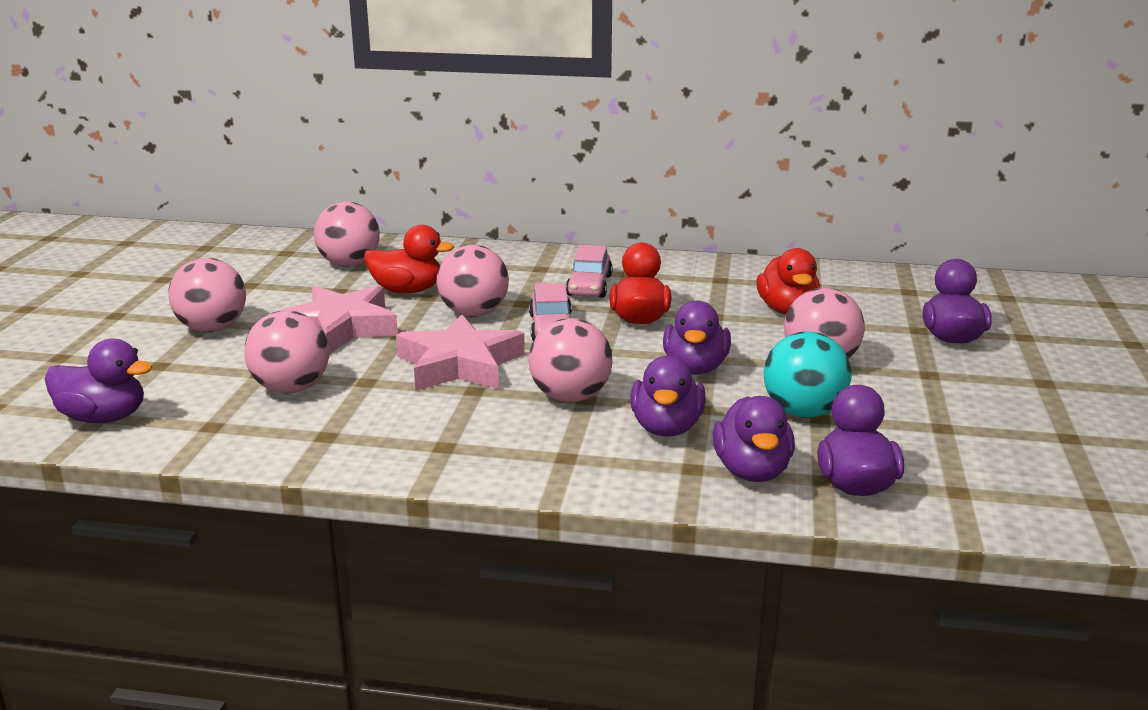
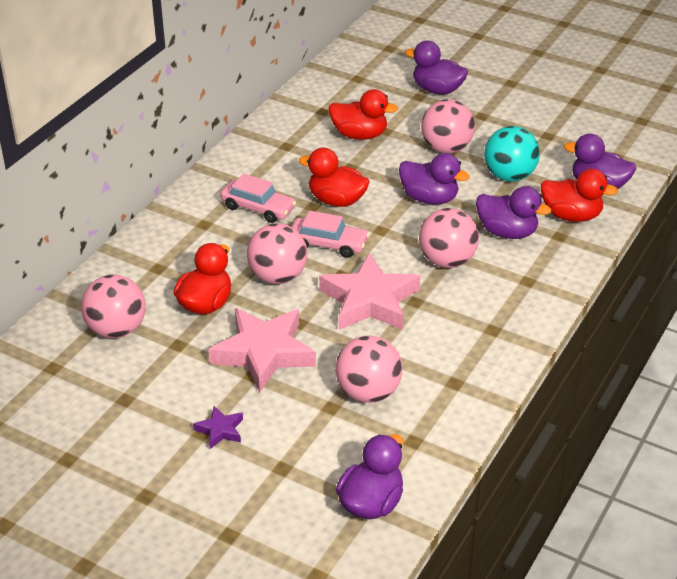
camera: 70 degrees left, 15 degrees up
pink ball [168,258,246,332] -> purple star [193,406,243,449]
purple duck [712,396,795,482] -> red duck [541,169,618,222]

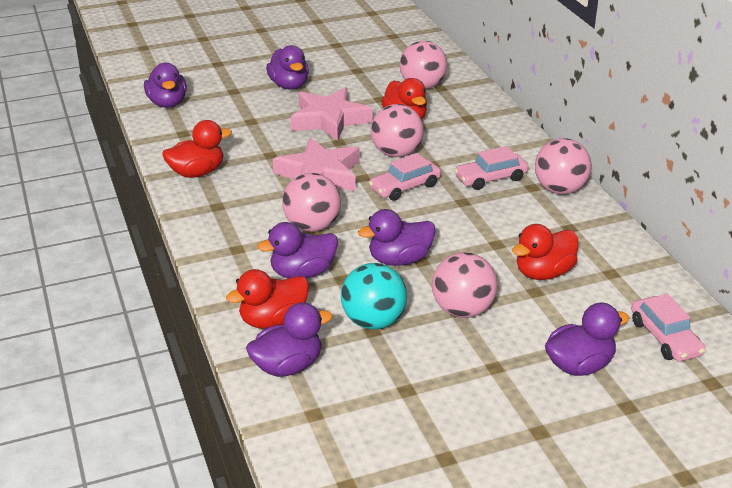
camera: 130 degrees right, 5 degrees down
purple star [193,406,243,449] -> purple duck [266,45,309,90]
red duck [299,148,370,207] -> red duck moved to [162,120,232,178]
pink ball [335,335,403,403] -> pink ball moved to [535,138,592,194]
none -> pink car [631,294,705,362]

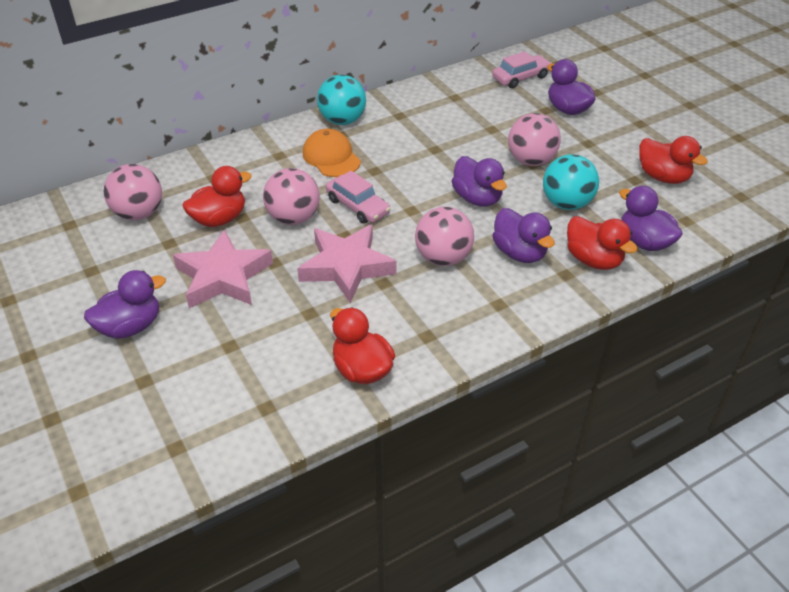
camera: 100 degrees left, 10 degrees up
purple duck [144,63,187,108] -> none
pink car [454,146,528,190] -> orange cap [303,129,361,177]
red duck [512,224,578,280] -> red duck moved to [639,136,708,184]
pink ball [535,138,592,194] -> turquoise ball [317,75,366,125]

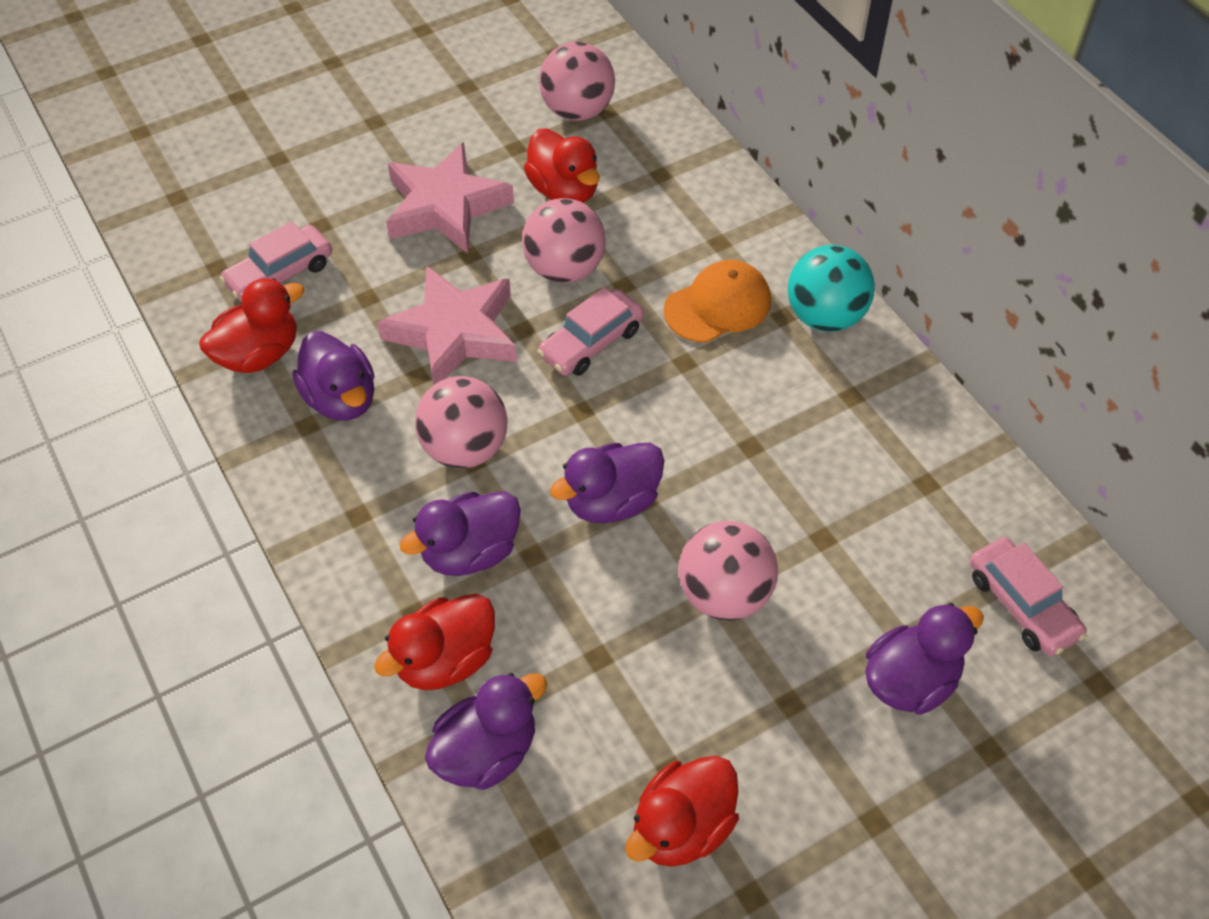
camera: 90 degrees right, 10 degrees up
purple duck [84,270,166,339] -> purple duck moved to [292,331,374,421]
turquoise ball [543,154,599,210] -> none
none -> pink car [220,221,332,302]

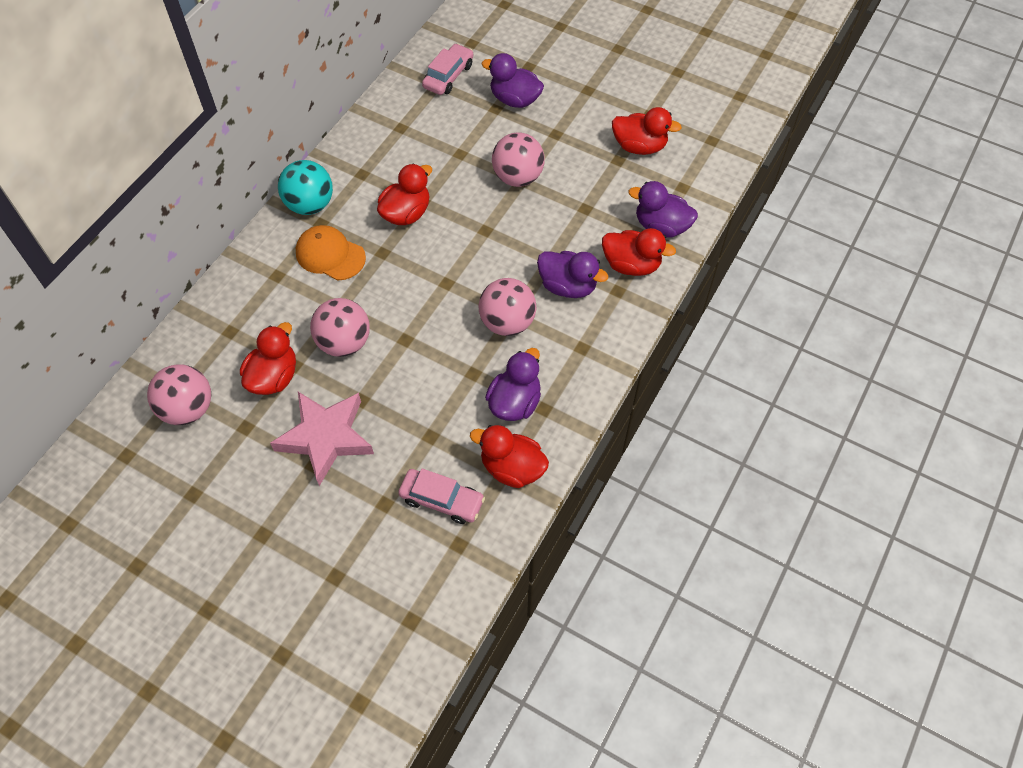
camera: 120 degrees left, 5 degrees up
pink star [377,266,517,385] -> none
pink car [537,287,644,376] -> none
purple duck [550,442,664,523] -> none
none -> red duck [377,164,432,225]

